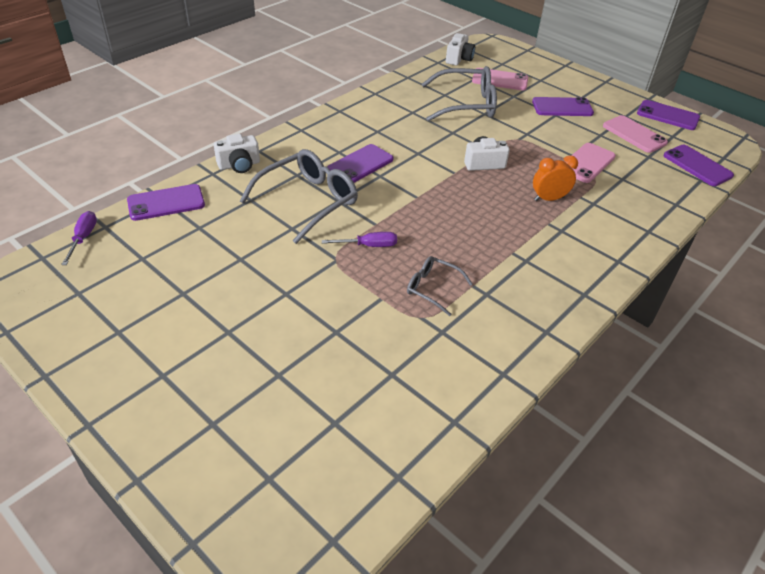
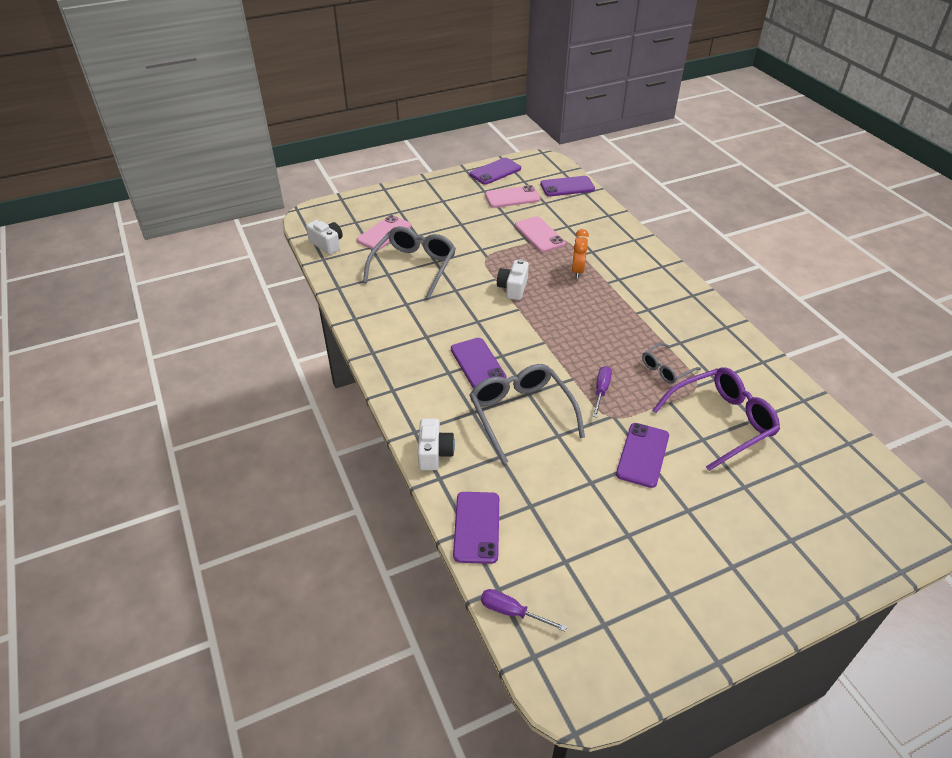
camera: 65 degrees left, 0 degrees up
purple phone [532,97,594,116] -> purple phone moved to [616,423,669,488]
none -> purple glasses [653,367,780,471]

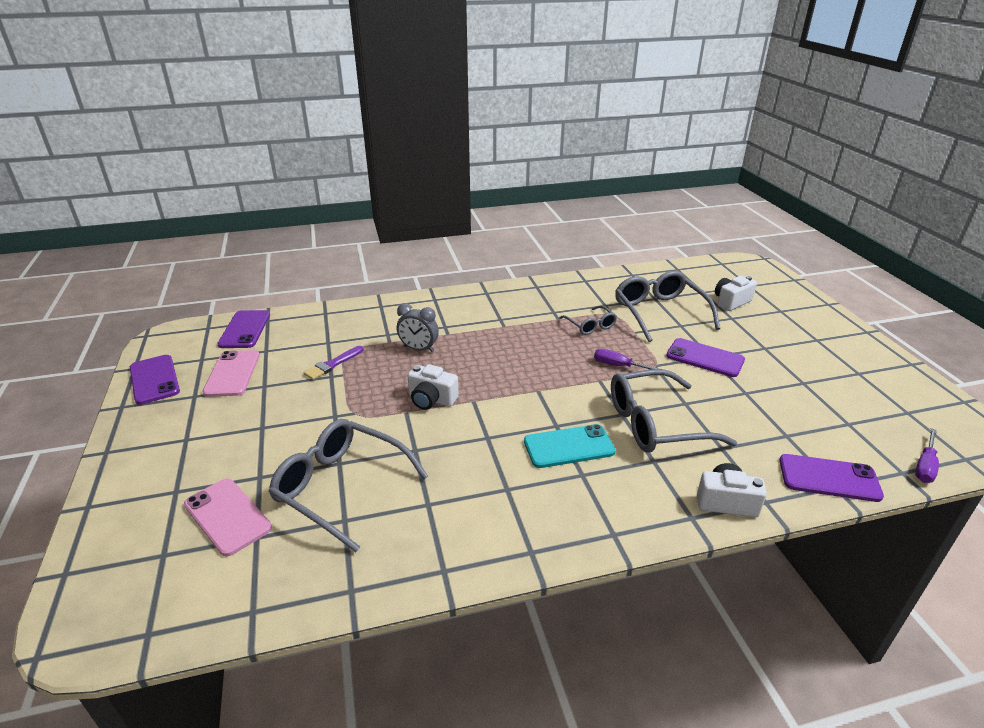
camera: 80 degrees left, 10 degrees down
white camera [306,220,343,255] -> white camera moved to [715,276,757,311]
purple phone [451,338,506,388] -> turquoise phone [524,424,616,468]
pink phone [515,216,565,252] -> purple brush [304,346,363,380]
orange clock [572,229,589,278] -> grey clock [397,303,439,352]
purple glasses [653,367,780,471] -> grey glasses [615,271,720,342]

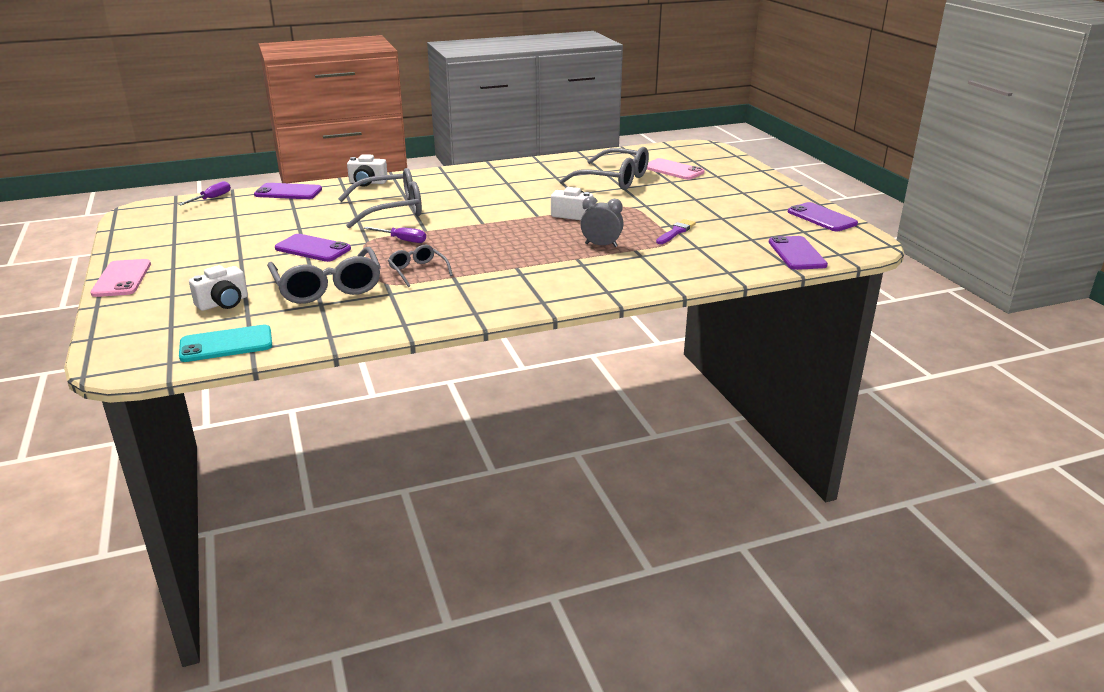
camera: 175 degrees right, 5 degrees down
pink phone [202,350,260,397] -> pink phone moved to [90,259,151,297]
turquoise phone [524,424,616,468] -> turquoise phone moved to [179,325,272,362]

